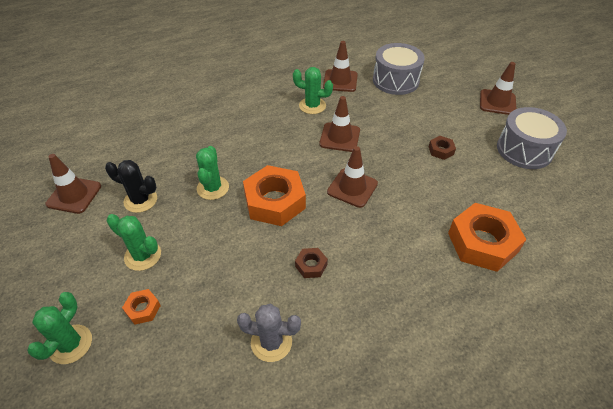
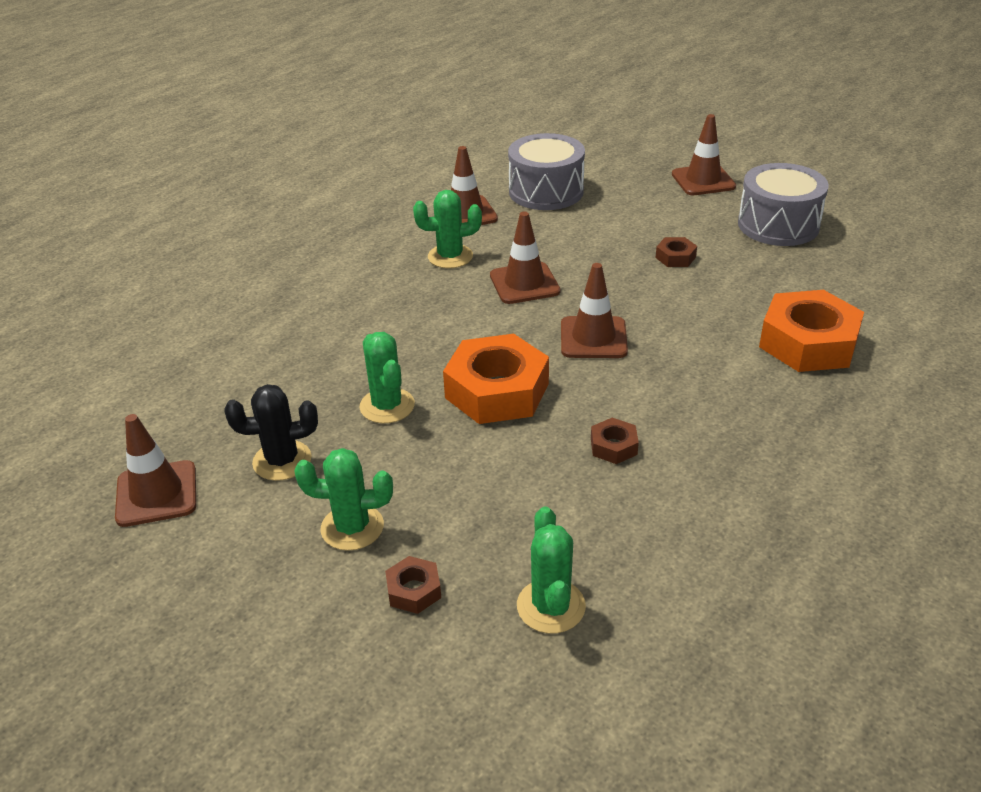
camera: 25 degrees left, 10 degrees down
green cactus [27,292,92,364] -> green cactus moved to [517,506,586,633]
orange nut [122,289,161,325] -> brown nut [385,556,441,614]
grey cactus [237,304,301,362] -> none

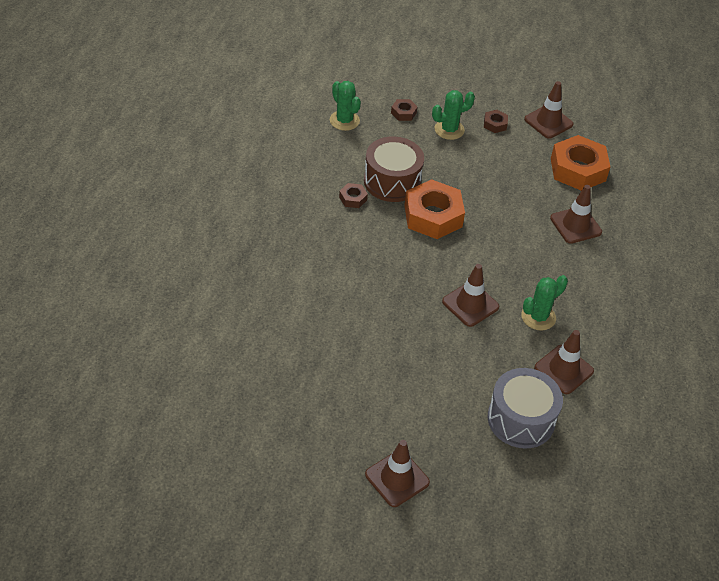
camera: 150 degrees right, 10 degrees up
black cactus [224,384,318,481] -> none
green cactus [359,332,415,423] -> none
brown traffic cone [561,263,628,358] -> brown traffic cone moved to [550,185,602,244]
brown nut [656,237,697,267] -> brown nut moved to [484,110,508,133]
grey drum [738,163,829,246] -> none
orange nut [759,290,864,372] -> orange nut moved to [551,135,610,191]
none -> brown drum [364,136,424,202]

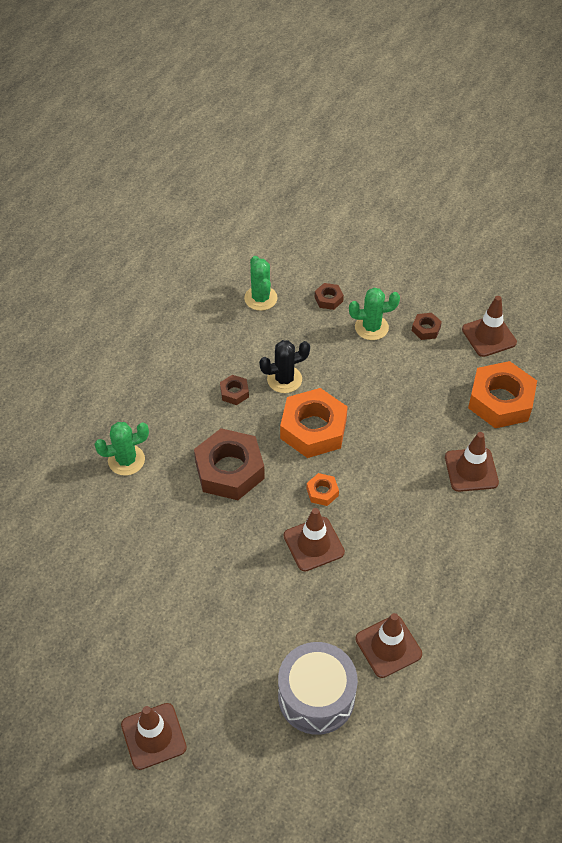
camera: 20 degrees right, 5 degrees up
brown drum [364,136,424,202] -> black cactus [259,340,310,393]
green cactus [521,275,568,331] -> green cactus moved to [94,422,149,476]
none -> brown nut [194,428,265,500]
none -> orange nut [307,473,339,506]

